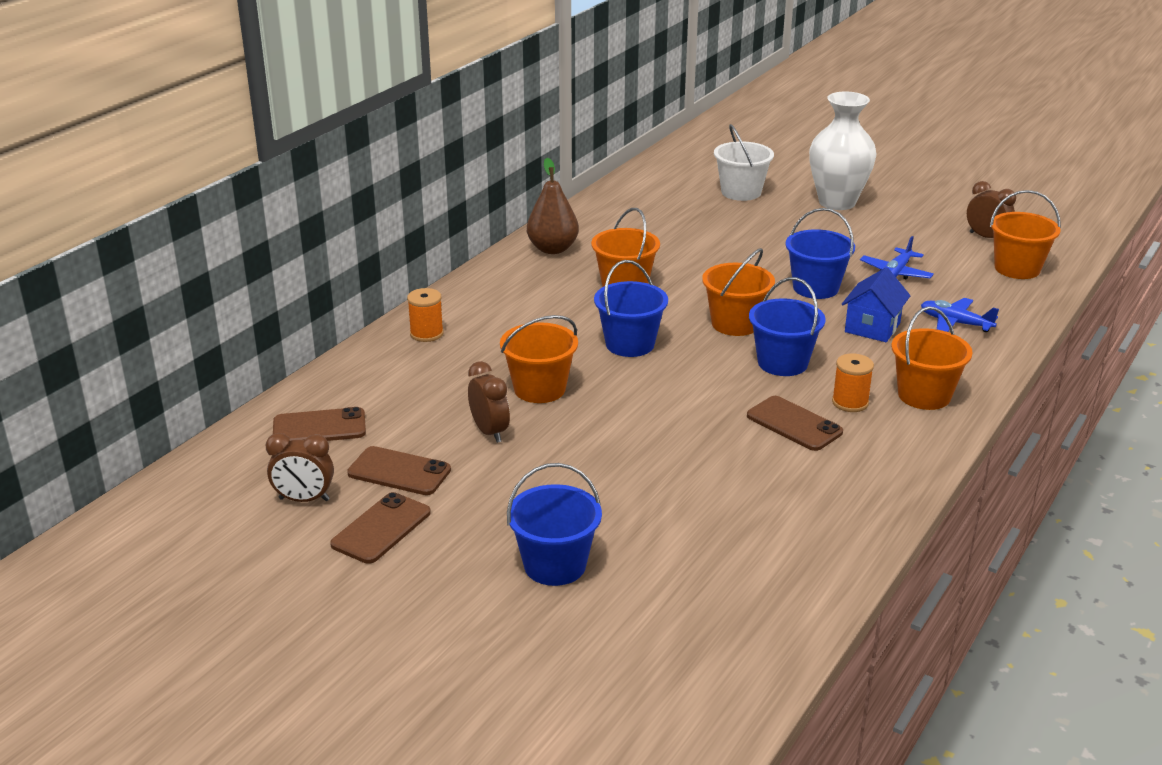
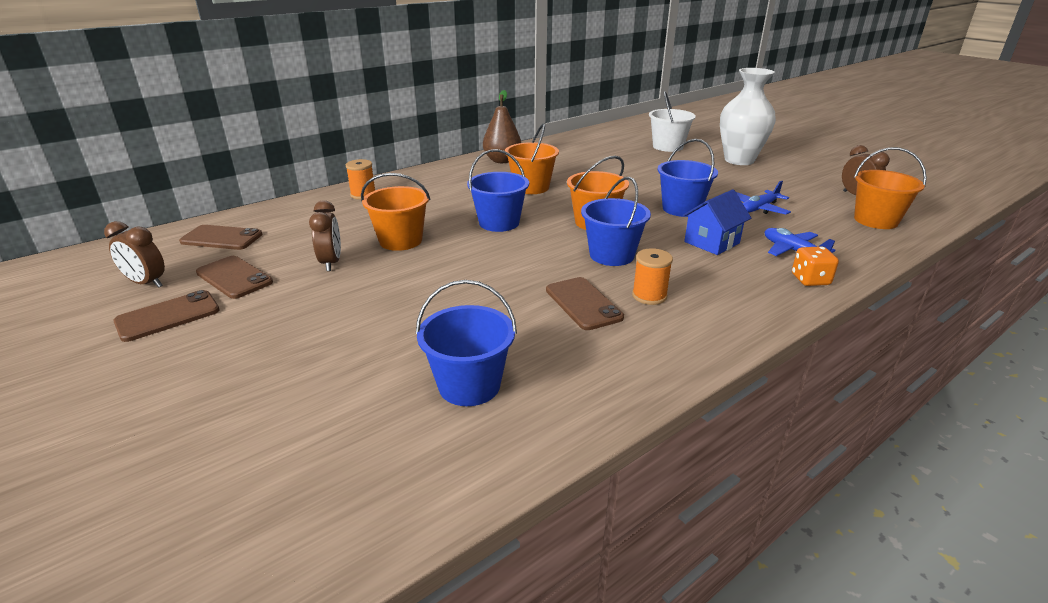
camera: 20 degrees right, 0 degrees up
blue bucket [507,463,602,586] -> blue bucket moved to [416,280,517,406]
orange bucket [891,306,973,410] -> none
none -> orange dice [792,246,839,286]

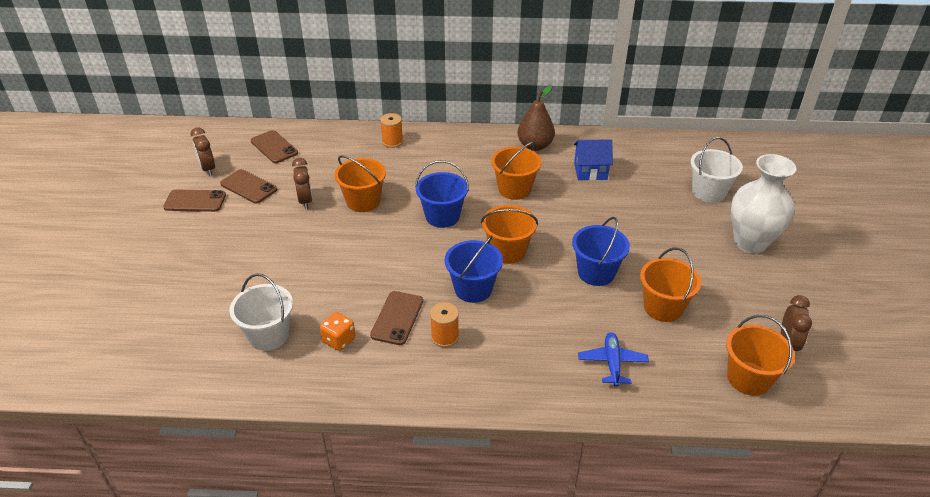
camera: 40 degrees right, 10 degrees up
brown phone [196,256,273,299] -> brown phone turned 45 degrees counterclockwise [220,169,277,204]
brown clock [309,200,341,271] -> brown clock turned 45 degrees counterclockwise [292,158,313,209]
blue bucket [416,280,517,406] -> white bucket [230,274,293,351]
blue house [683,189,751,255] -> blue house moved to [574,139,613,181]
blue plane [736,181,791,215] -> orange bucket [640,247,701,322]
orange dice [792,246,839,286] -> orange dice moved to [320,312,356,351]

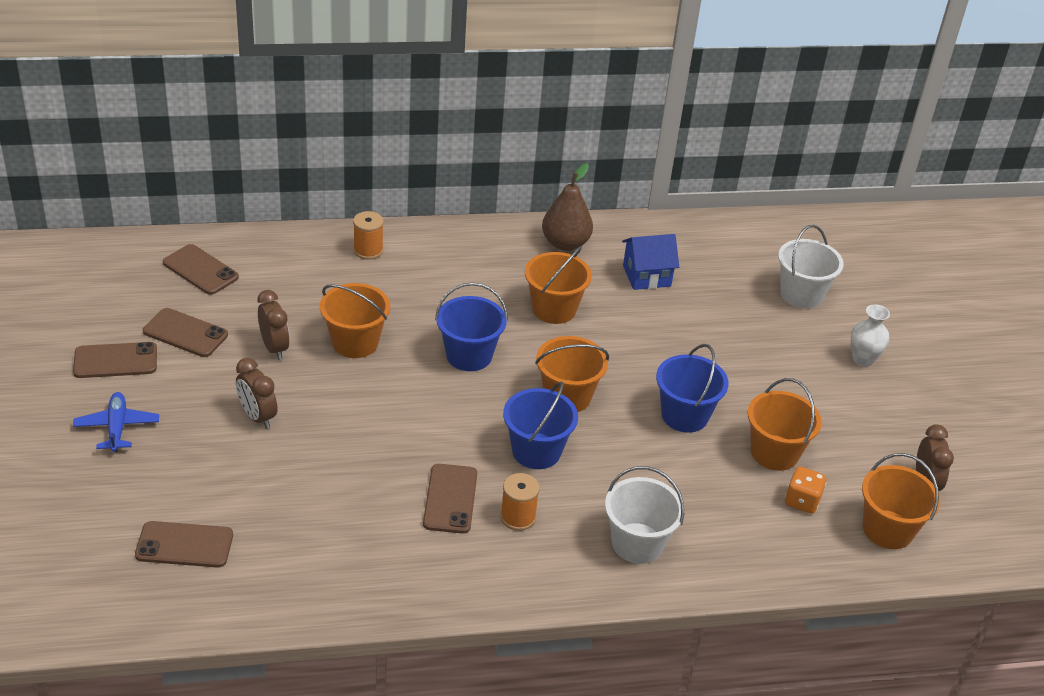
camera: 15 degrees left, 0 degrees up
brown clock [191,127,215,176] -> brown clock moved to [236,358,278,429]
white bucket [230,274,293,351] -> white bucket moved to [605,466,684,564]
orange dice [320,312,356,351] -> orange dice moved to [785,466,827,514]
blue plane [578,332,649,387] -> blue plane moved to [73,392,159,452]
white vase [731,154,796,254] -> white vase [851,304,890,366], size x0.52
none -> brown phone [135,521,233,568]

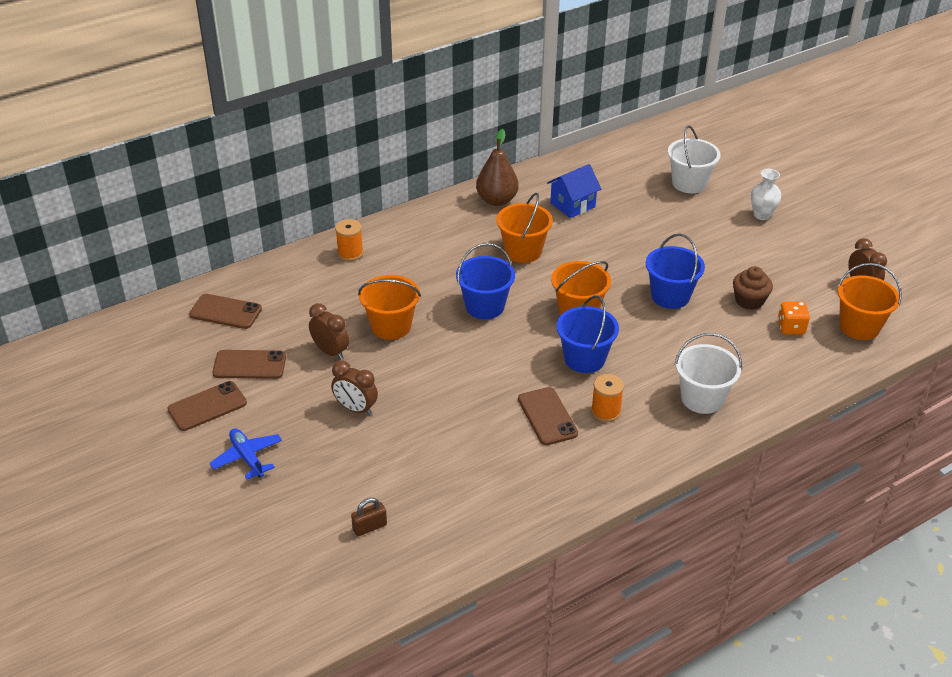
camera: 20 degrees left, 0 degrees up
brown phone [135,521,233,568] -> brown padlock [351,498,387,536]
orange bucket [747,378,822,471] -> brown cupcake [733,266,773,310]

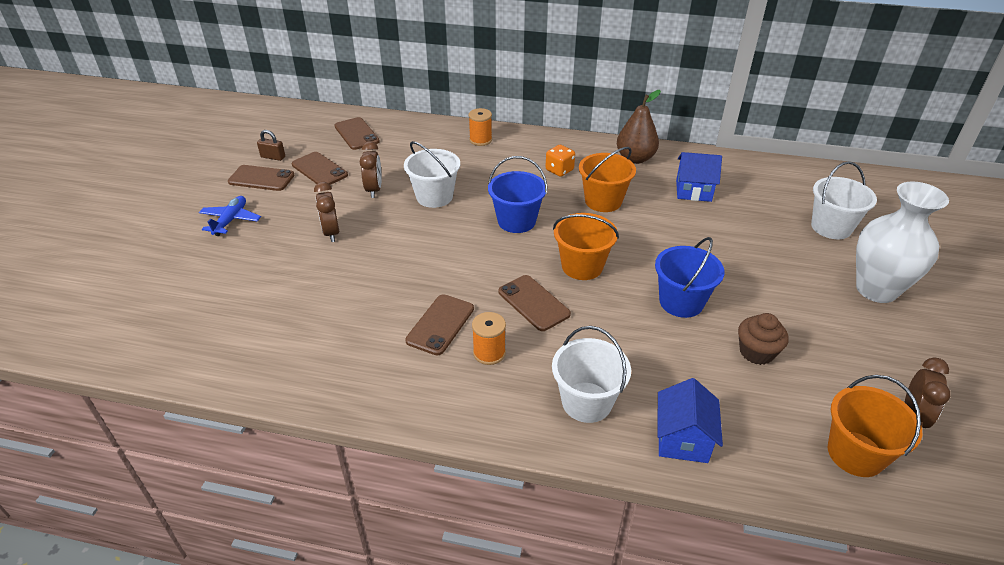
camera: 45 degrees right, 0 degrees up
brown padlock [351,498,387,536] -> brown padlock moved to [257,130,285,161]
orange bucket [358,275,421,340] -> white bucket [404,141,460,208]
blue bucket [556,295,619,373] -> brown phone [498,275,571,331]
white vase [751,169,781,220] -> white vase [856,181,949,303], size x1.93
orange dice [777,301,810,334] -> orange dice moved to [545,145,575,177]
none -> blue house [658,378,723,463]

